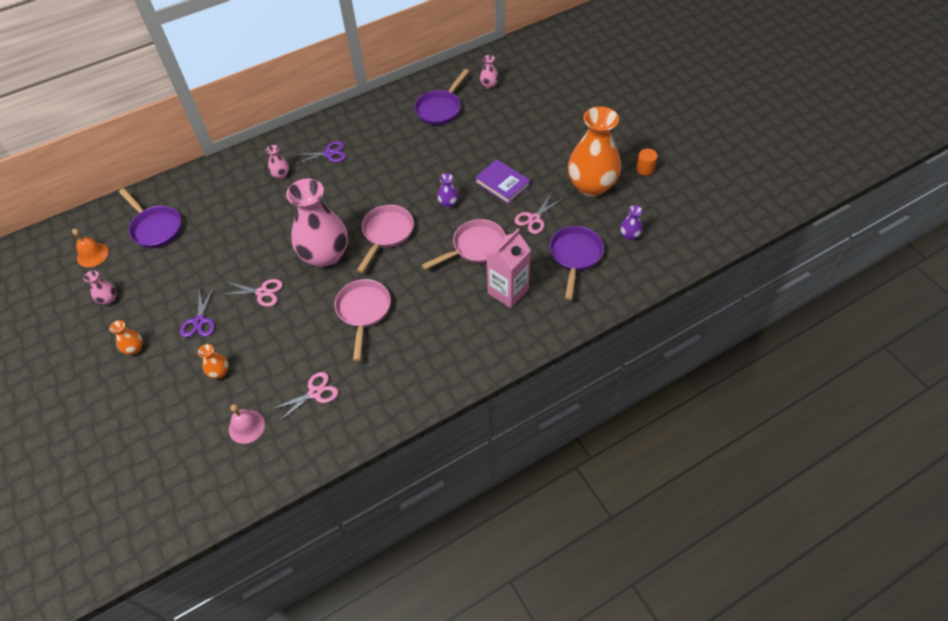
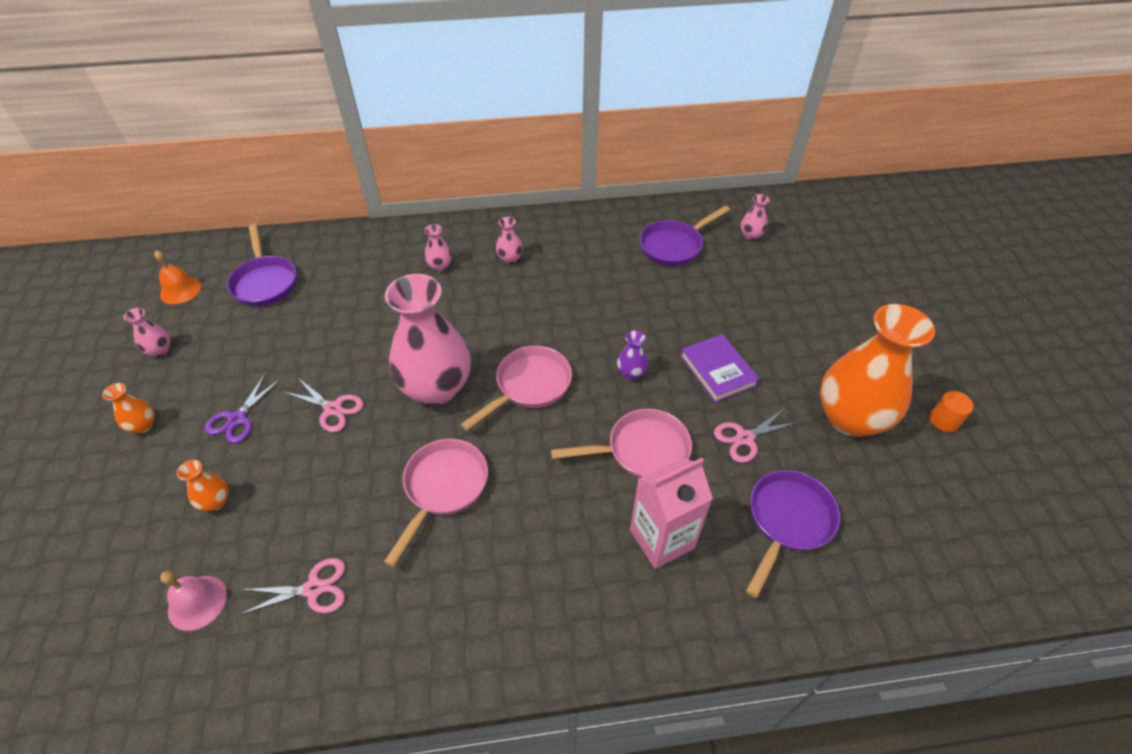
camera: 20 degrees right, 5 degrees down
purple scissors [293,141,346,164] -> pink vase [496,217,523,264]
purple vase [620,205,643,241] -> none

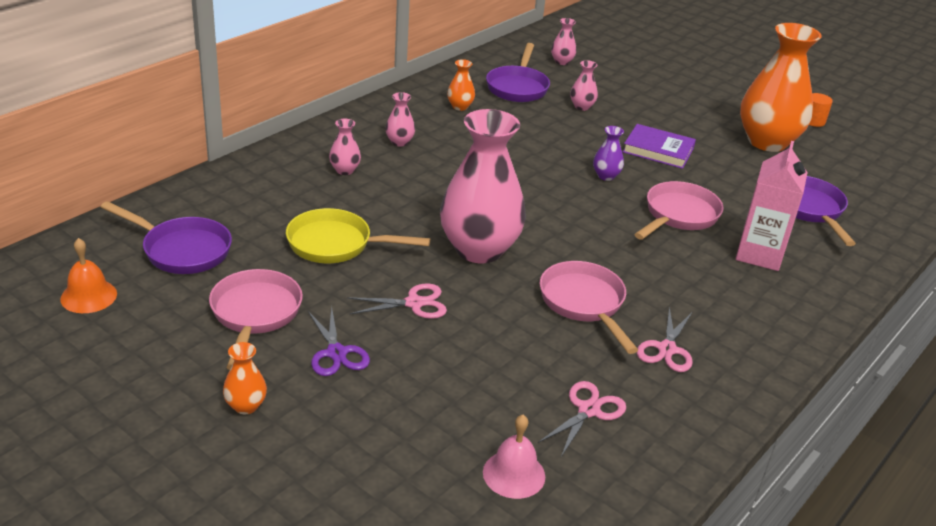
camera: 45 degrees left, 15 degrees down
pink vase [124,308,170,357] -> pink vase moved to [570,60,598,111]
orange vase [177,460,229,511] -> orange vase moved to [447,59,475,111]
pink pan [460,346,572,431] -> pink pan moved to [209,269,303,370]
pink scissors [714,408,800,463] -> pink scissors moved to [637,306,693,372]
none -> yellow pan [286,208,430,263]

